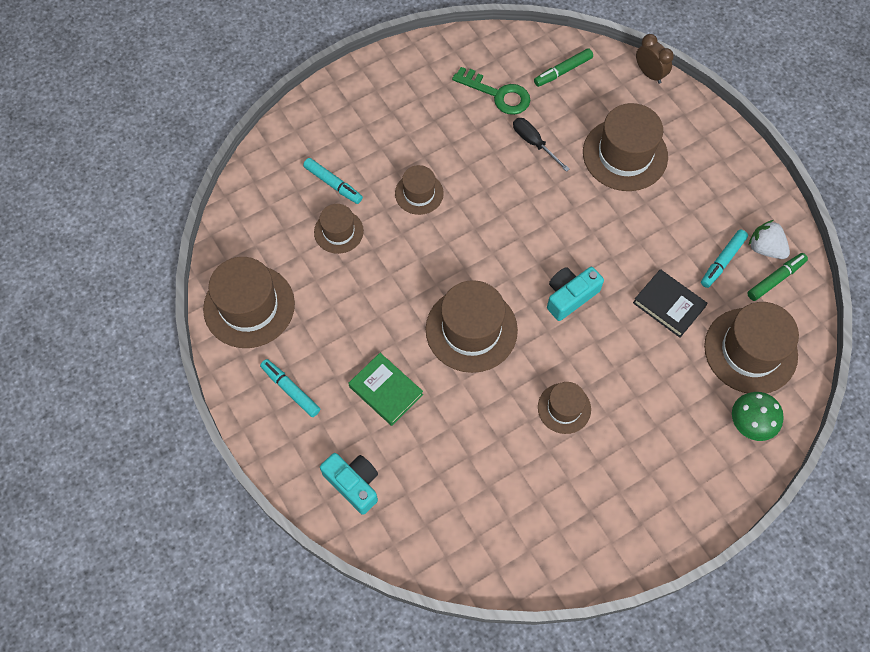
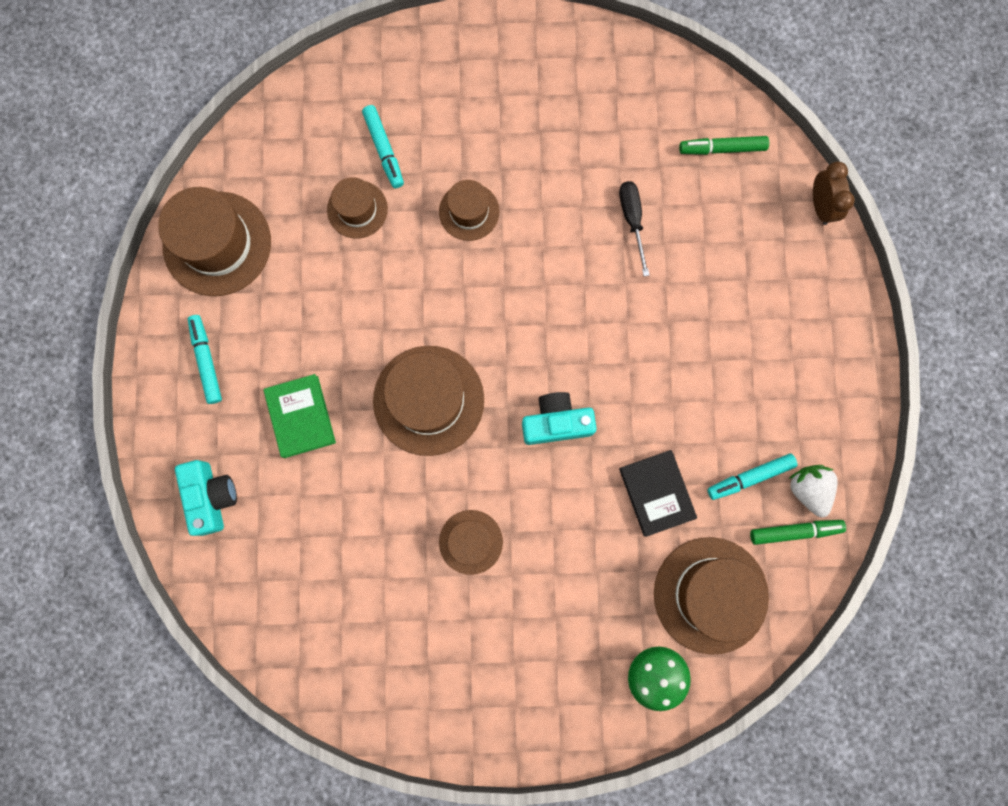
camera: 30 degrees right, 15 degrees up
green key [452,67,530,115] -> none
brown hat [583,103,668,191] -> none

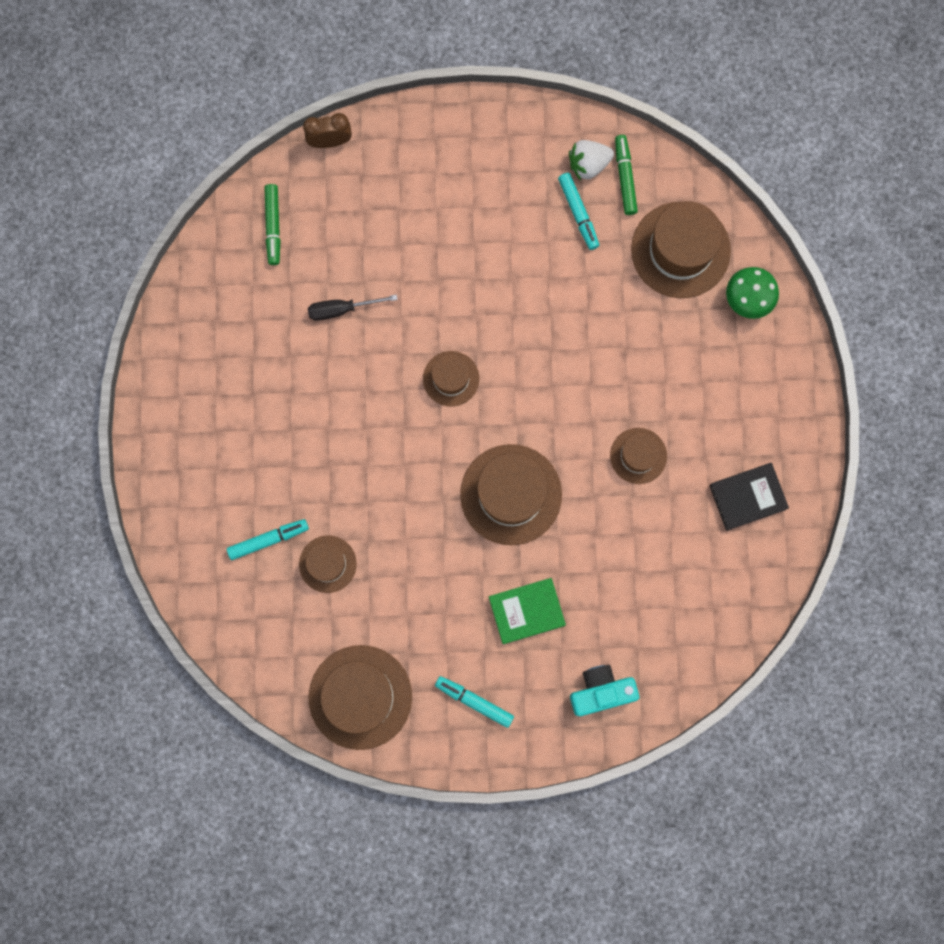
camera: 90 degrees left, 0 degrees up
turquoise marker [188,315,222,404] -> turquoise marker turned 45 degrees clockwise [435,676,514,728]
brown hat [439,180,499,241] -> brown hat moved to [423,351,479,407]
turquoise camera [522,392,597,445] -> none
black book [619,450,697,537] -> black book moved to [709,463,789,531]

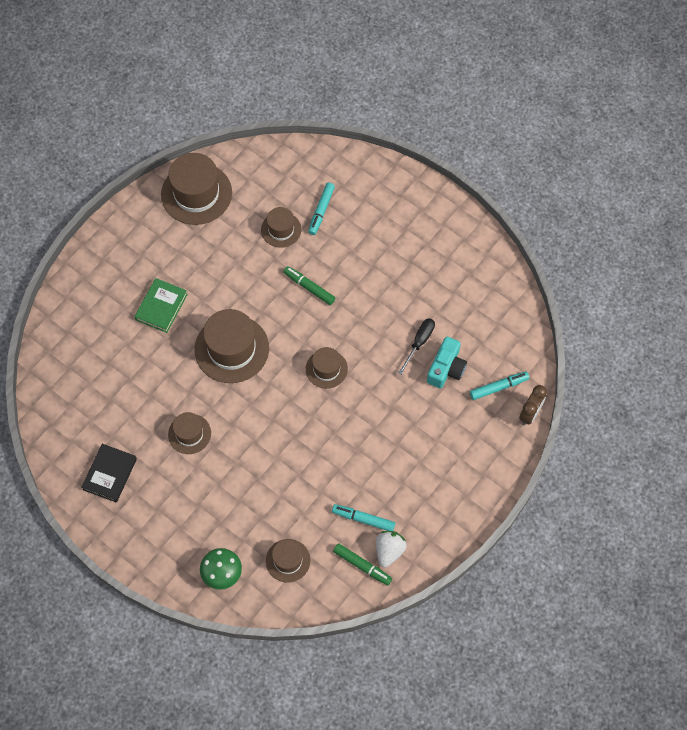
camera: 130 degrees right, 15 degrees down
green marker [264,184,281,265] -> green marker moved to [283,266,335,305]
turquoise marker [435,676,514,728] -> turquoise marker moved to [470,372,529,400]
turquoise camera [570,665,639,716] -> turquoise camera moved to [427,337,467,388]
brown hat [631,201,731,298] -> brown hat [266,539,310,583], size x0.56

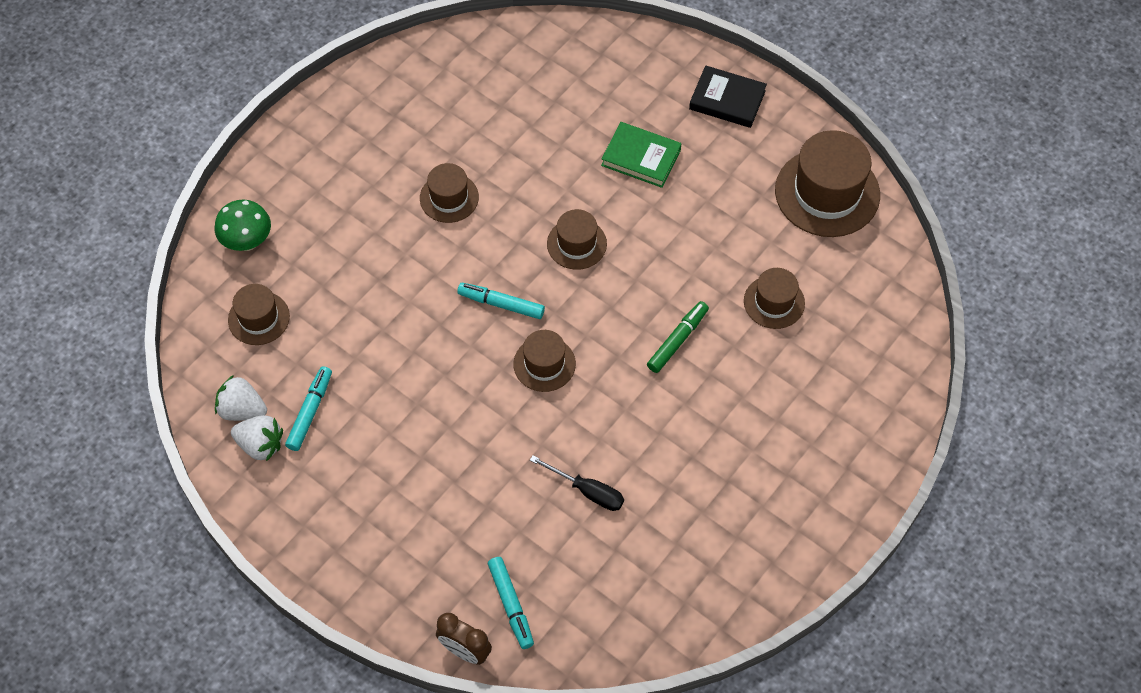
camera: 90 degrees right, 5 degrees down
black book [81,444,137,503] -> black book moved to [689,65,767,128]
brown hat [195,309,269,383] -> brown hat [547,209,607,270], size x0.56
turquoise marker [308,183,335,235] -> turquoise marker moved to [457,283,545,319]
green marker [333,543,392,586] -> white strawberry [215,375,267,421]
turquoise camera [427,337,467,388] -> none

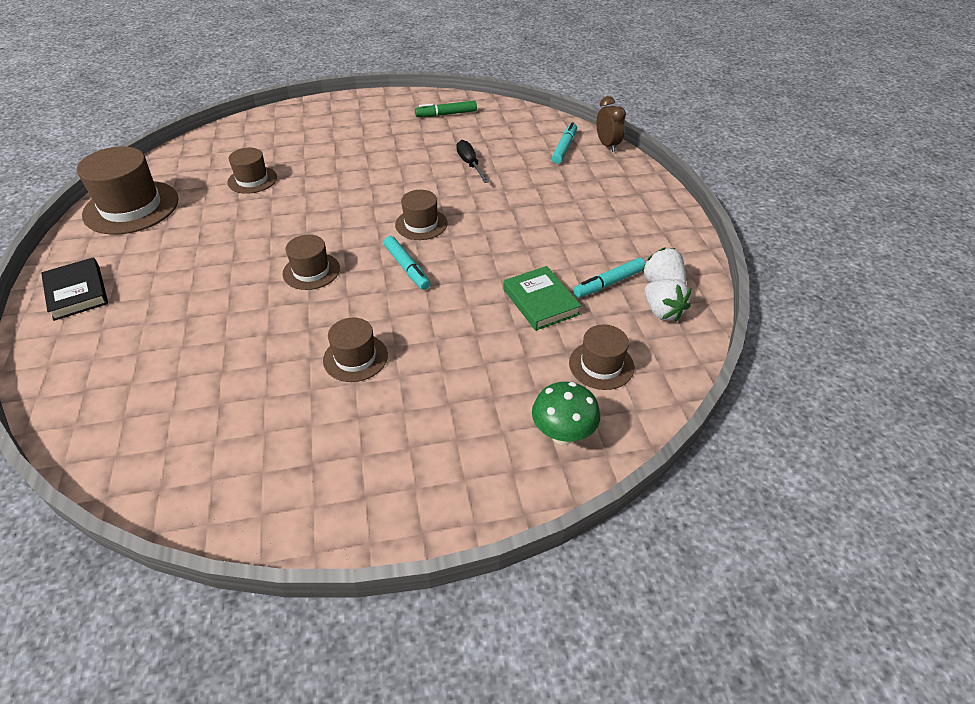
camera: 140 degrees left, 15 degrees down
green book [601,122,682,188] -> green book moved to [503,266,581,331]
green marker [647,301,709,373] -> green marker moved to [415,101,477,117]

